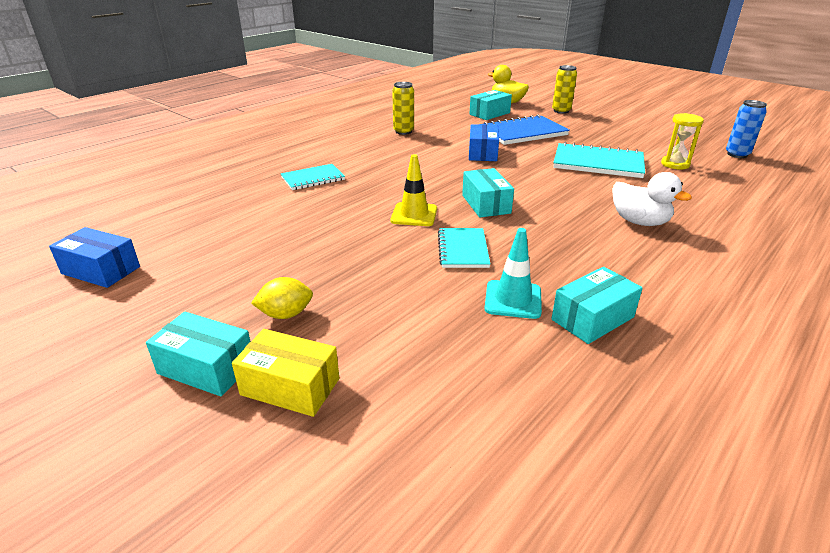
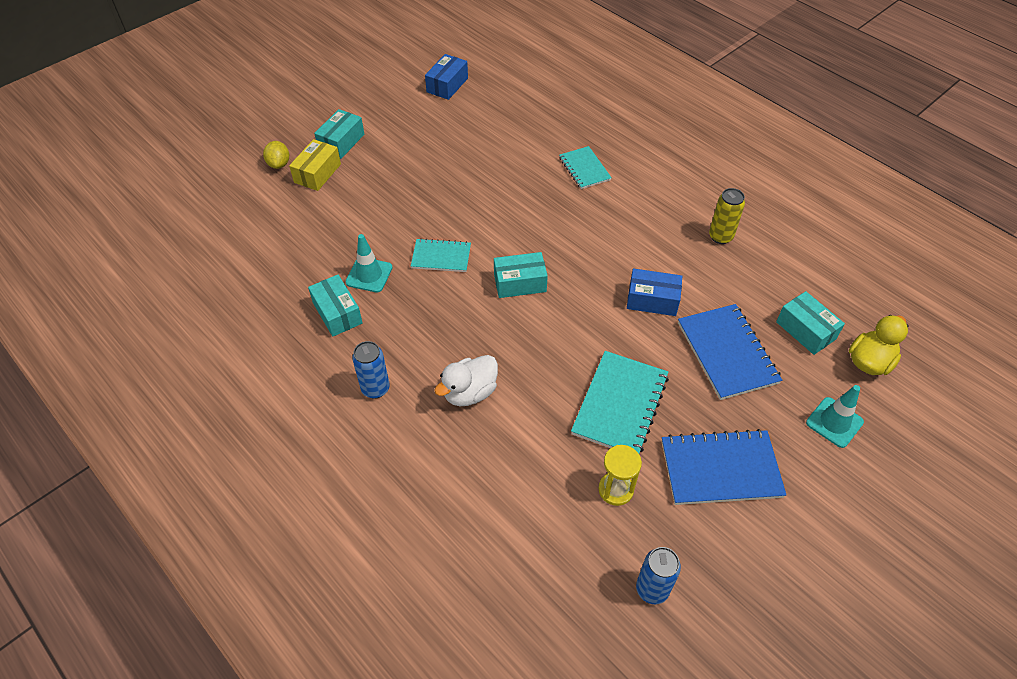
camera: 95 degrees right, 20 degrees up
yellow lemon [251,277,313,319] -> yellow lemon moved to [263,141,289,169]
yellow traffic cone [390,154,437,226] -> none
yellow can [552,65,577,114] -> turquoise traffic cone [806,385,864,448]
none -> blue can [352,341,390,399]
none -> blue notebook [662,429,786,505]

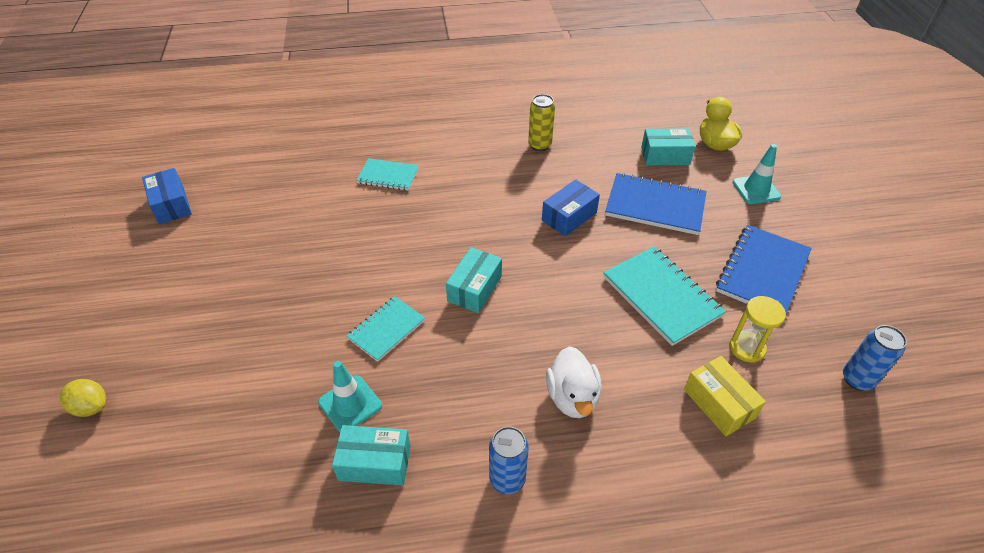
camera: 55 degrees left, 5 degrees down
yellow box [289,139,341,191] -> yellow box moved to [684,356,766,436]
turquoise box [314,109,364,159] -> none

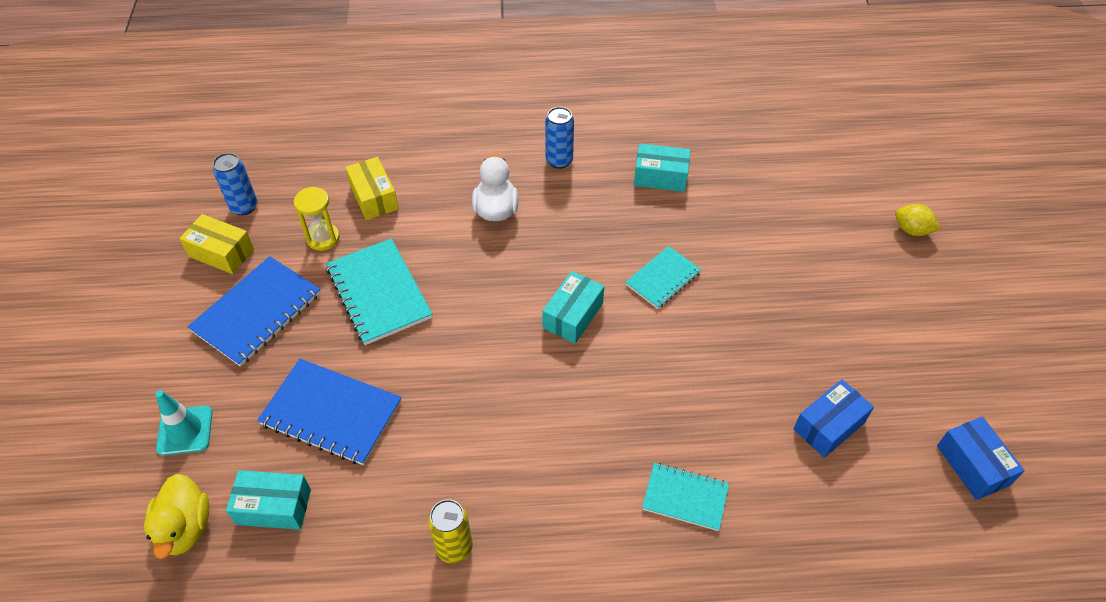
camera: 175 degrees left, 5 degrees up
turquoise traffic cone [318,361,382,432] -> none
blue box [542,179,600,236] -> blue box moved to [794,379,874,458]
none -> yellow box [179,214,254,274]

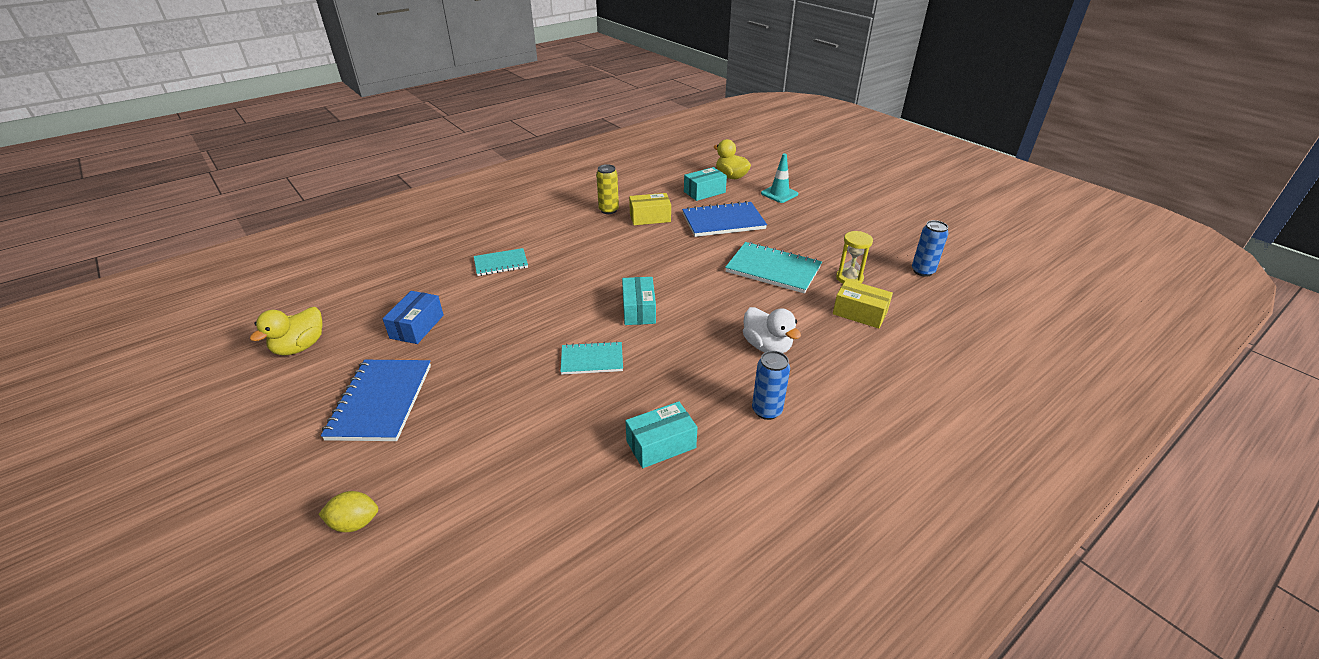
camera: 145 degrees right, 15 degrees down
yellow box [179,214,254,274] -> yellow box moved to [629,193,671,225]
blue notebook [188,256,320,367] -> blue notebook moved to [321,360,431,441]
turquoise notebook [625,246,701,309] -> turquoise notebook turned 75 degrees clockwise [560,341,623,375]
blue box [937,417,1025,500] -> yellow duck [250,307,323,356]

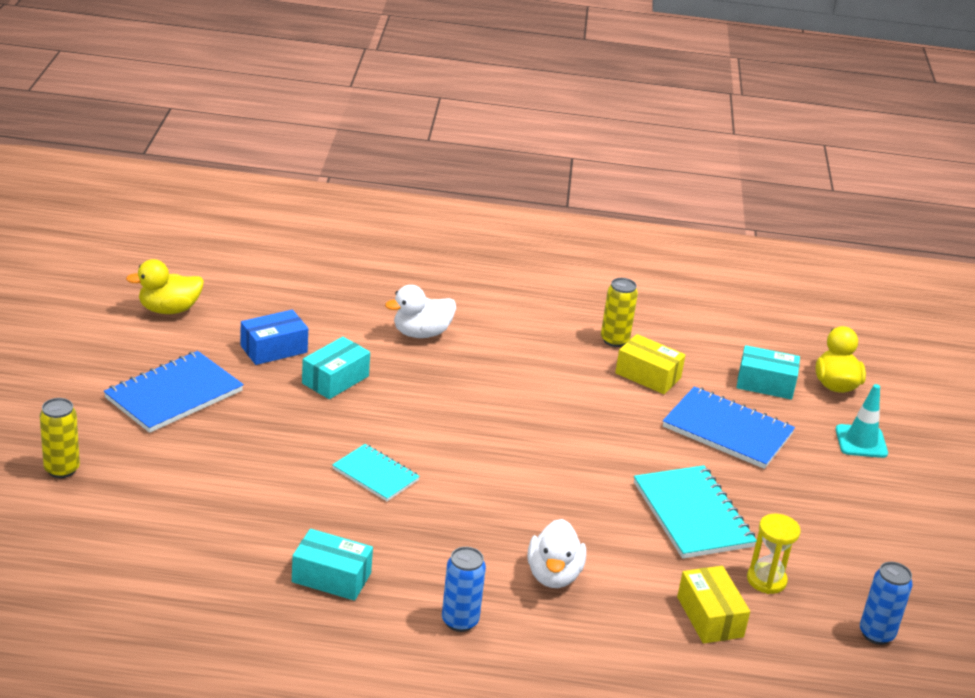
camera: 40 degrees right, 5 degrees down
yellow lemon [318,491,378,532] -> yellow can [40,398,80,478]
turquoise notebook [474,248,528,276] -> white duck [385,285,456,338]
turquoise box [622,277,656,325] -> turquoise box moved to [302,337,370,399]

